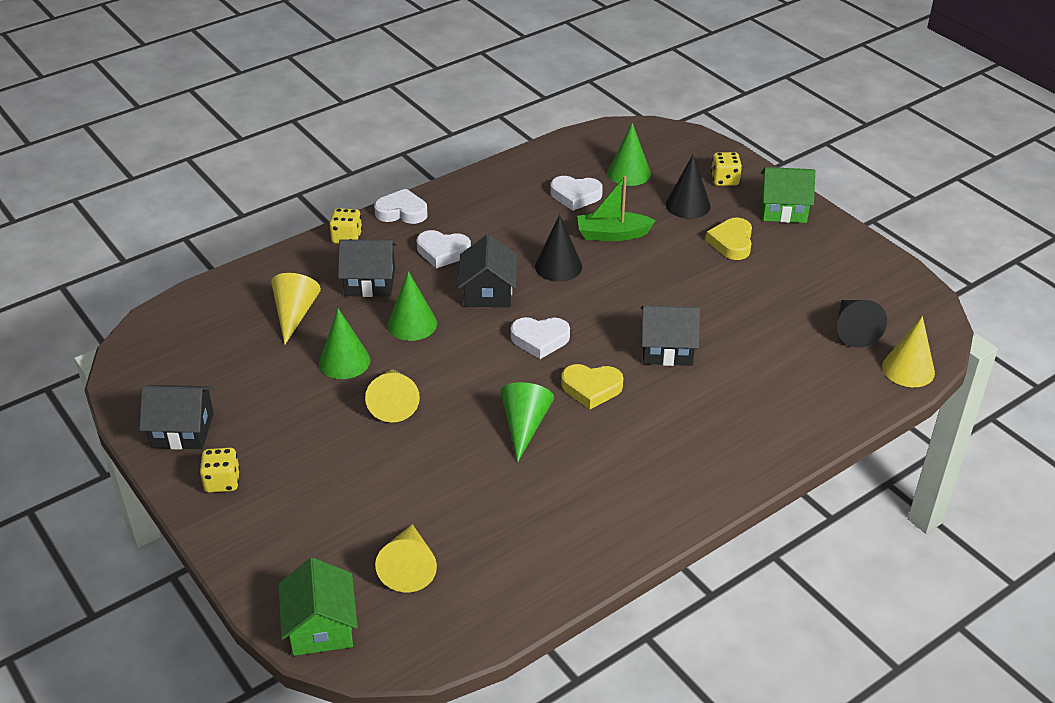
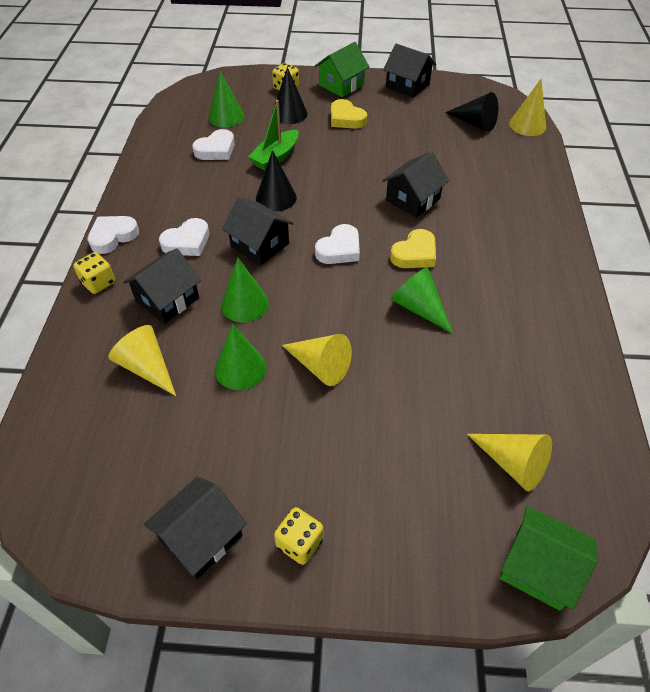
camera: 50 degrees left, 10 degrees up
none -> black house [383,44,436,98]

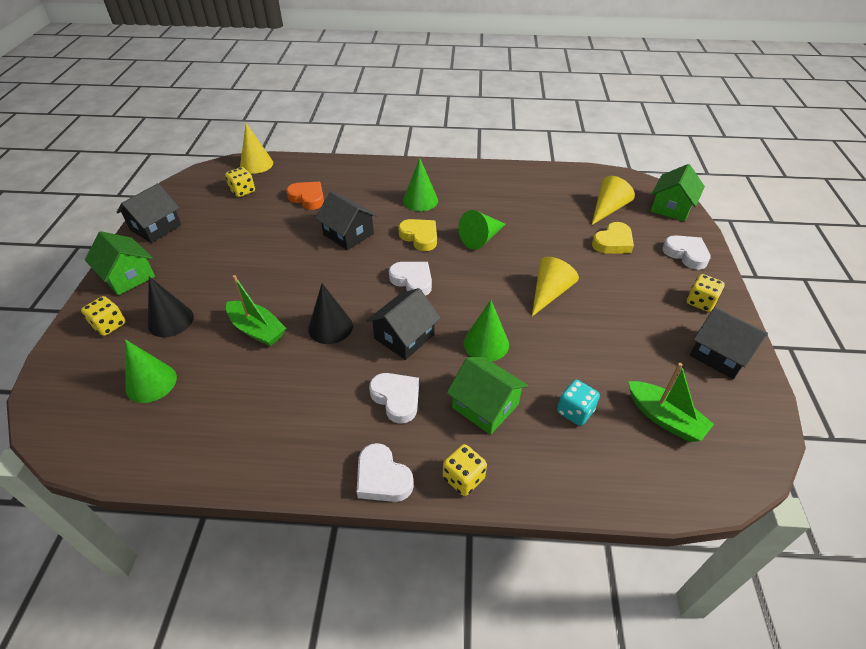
camera: 90 degrees left, 5 degrees down
yellow cone [108,325,176,396] -> turquoise dice [557,380,600,426]
black house [123,248,201,324] -> green house [447,357,528,435]
white heart [192,129,235,160] -> white heart moved to [663,235,711,270]
green cone [215,324,267,390] -> green cone moved to [403,158,438,211]
yellow heart [331,99,367,129] -> yellow heart moved to [592,222,634,254]
black cone [445,92,498,132] -> yellow dice [225,167,255,197]
none -> orange heart [286,182,324,210]
none -> green boat [628,363,714,442]

